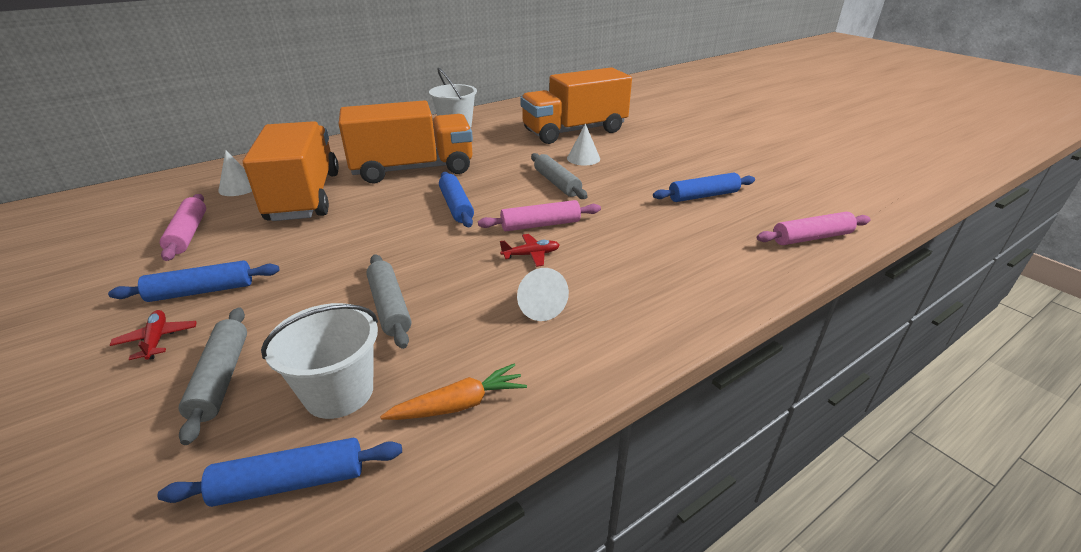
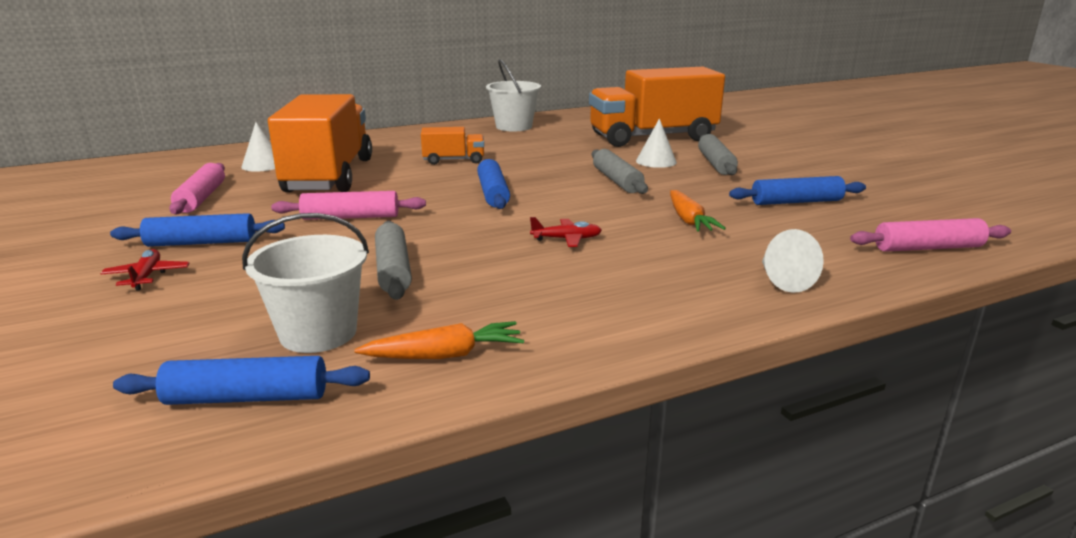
camera: 10 degrees right, 10 degrees down
grey rolling pin [179,307,247,445] -> grey rolling pin moved to [698,134,738,175]
orange truck [339,100,473,183] -> orange truck [421,127,484,165], size x0.45
pink rolling pin [478,200,601,231] -> pink rolling pin moved to [271,191,426,220]
white cone [517,268,569,321] -> white cone moved to [762,229,824,293]
none -> orange carrot [670,190,726,232]

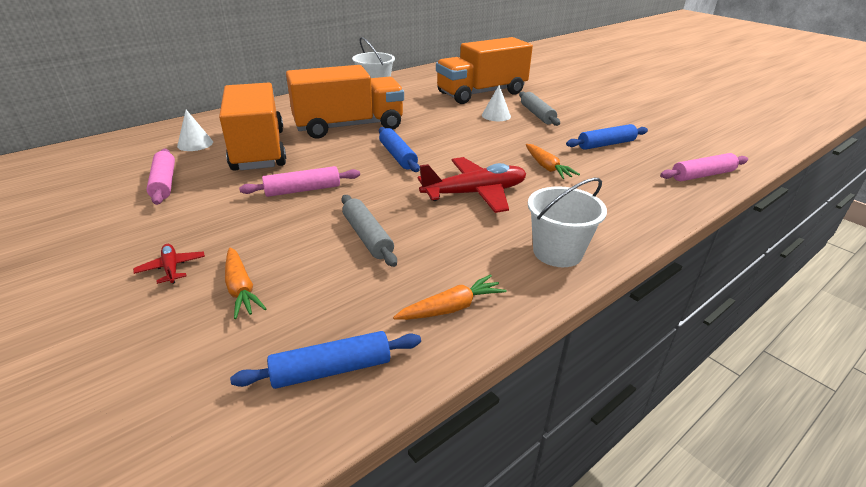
camera: 15 degrees left, 10 degrees up
blue rolling pin [110,213,285,247] -> none
white bucket [242,213,369,353] -> white bucket moved to [528,178,607,267]
orange truck [421,127,484,165] -> orange truck [286,65,404,139], size x2.24
red plane [530,217,602,247] -> red plane [417,157,526,213], size x2.18
grey rolling pin [592,149,648,194] -> none
white cone [762,229,824,293] -> none
none -> orange carrot [225,247,267,319]

